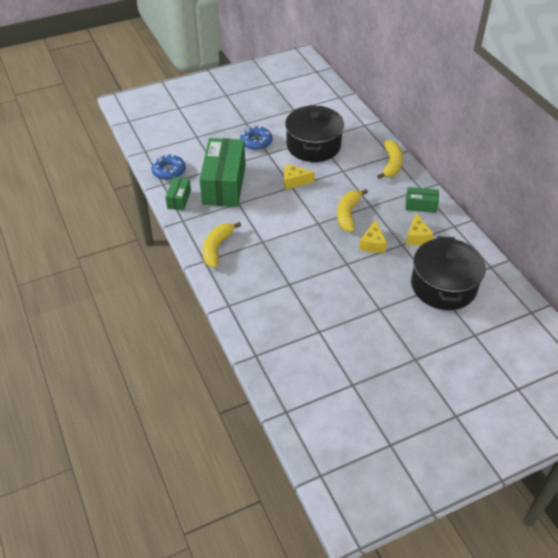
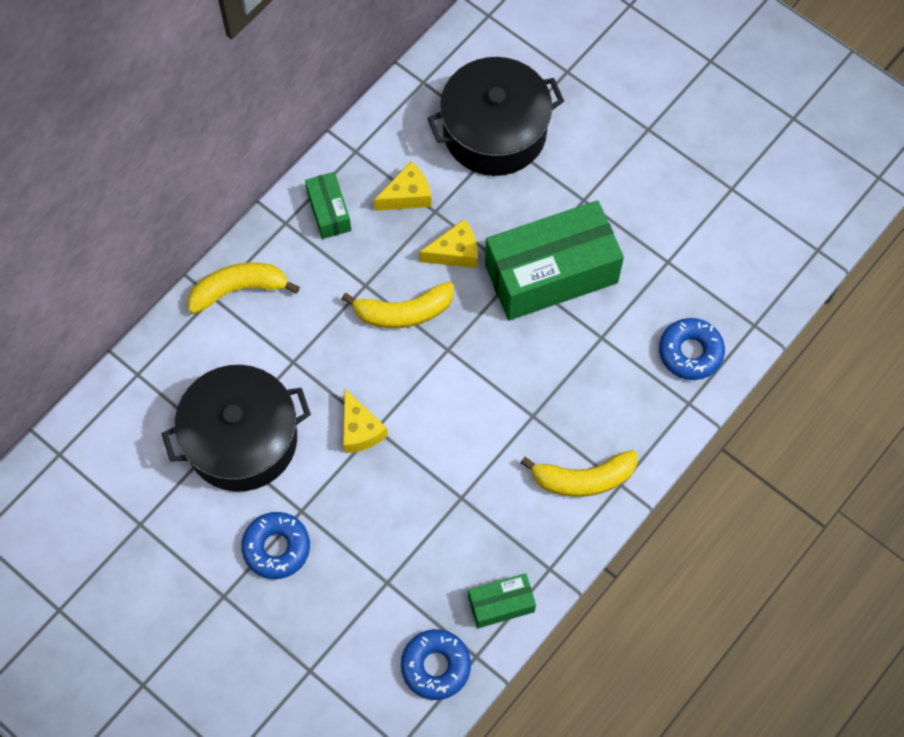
camera: 115 degrees left, 20 degrees up
green box [199,138,245,207] -> green box moved to [485,200,624,320]
none -> blue donut [659,318,725,380]

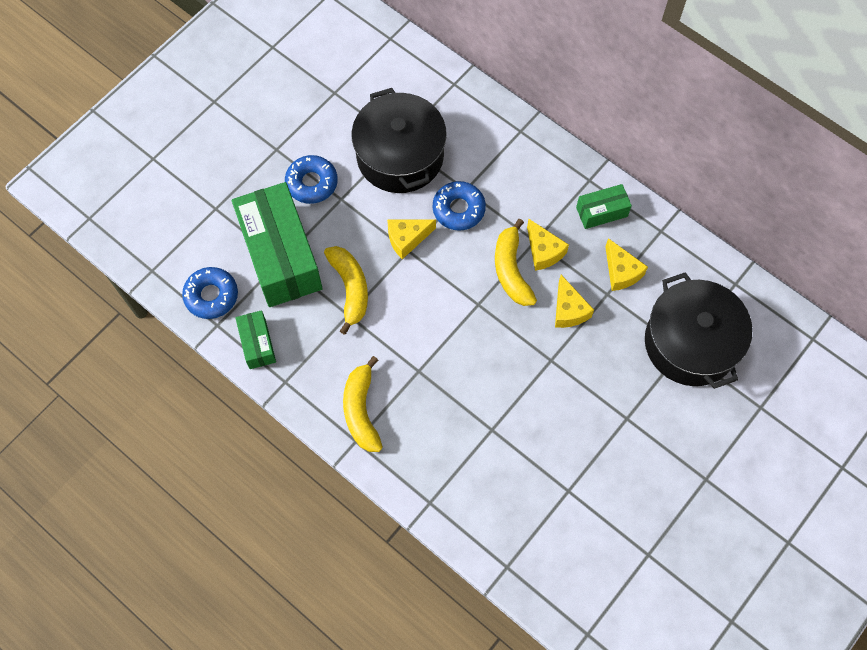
camera: 90 degrees right, 0 degrees up
yellow banana [188,262,300,314] -> yellow banana moved to [324,246,368,335]
green box [485,200,624,320] -> green box moved to [232,182,323,307]
blue donut [659,318,725,380] -> blue donut moved to [433,181,486,231]
none -> yellow cheese [527,219,569,271]

